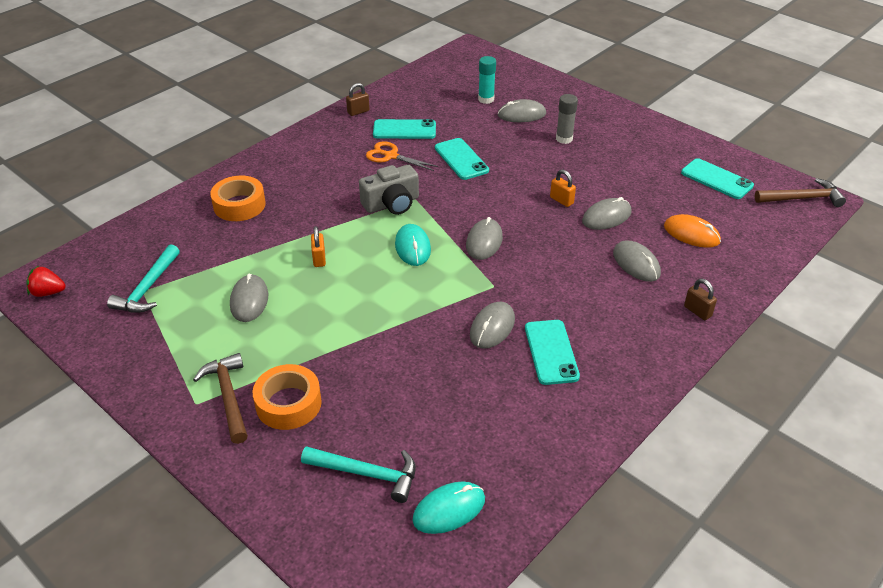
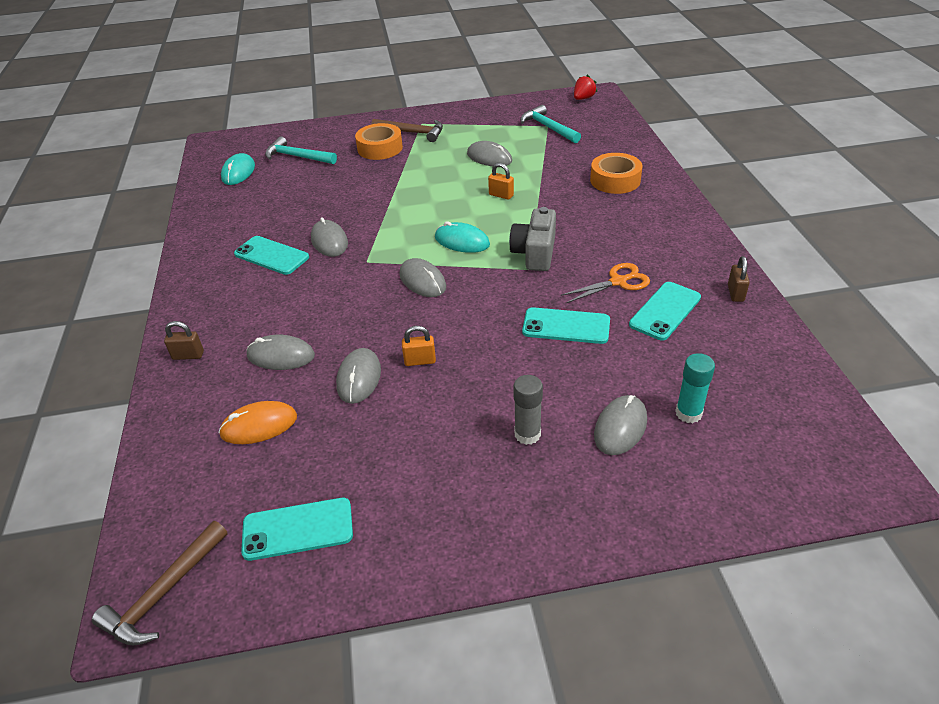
camera: 130 degrees right, 0 degrees up
turquoise hammer [301,446,416,503] -> turquoise hammer turned 60 degrees clockwise [265,136,337,164]

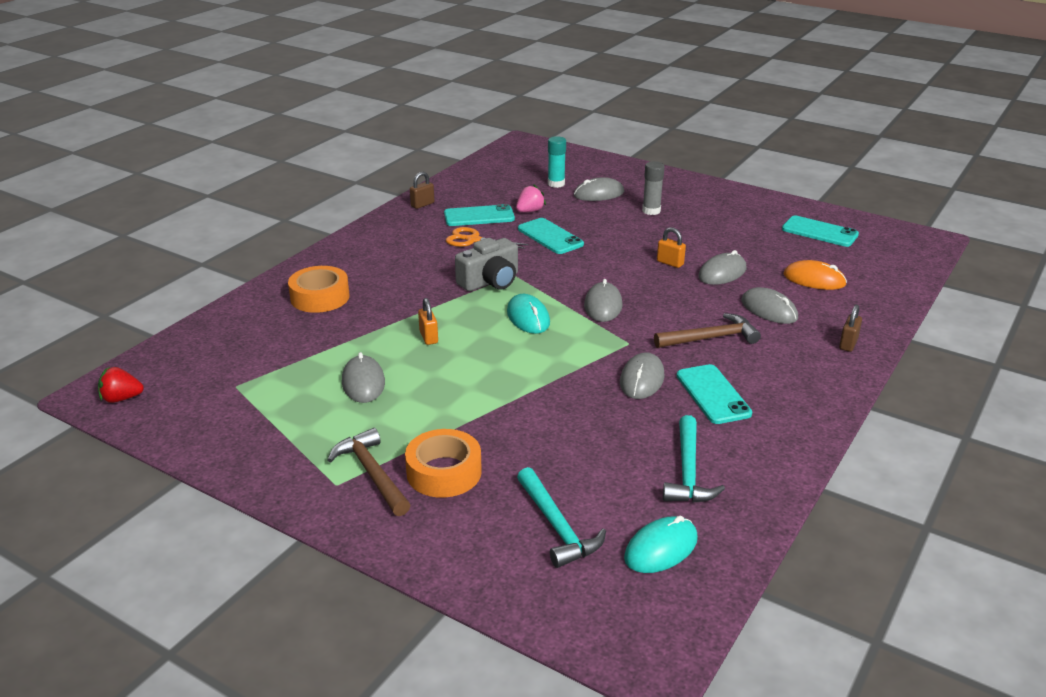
camera: 140 degrees left, 10 degrees down
brown hammer [92,521,227,646] -> brown hammer moved to [654,313,761,348]
brown padlock [164,321,204,360] -> brown padlock turned 75 degrees clockwise [839,304,862,352]
turquoise hammer [520,105,581,143] -> turquoise hammer moved to [663,415,725,503]
none -> pink strawberry [516,184,546,212]

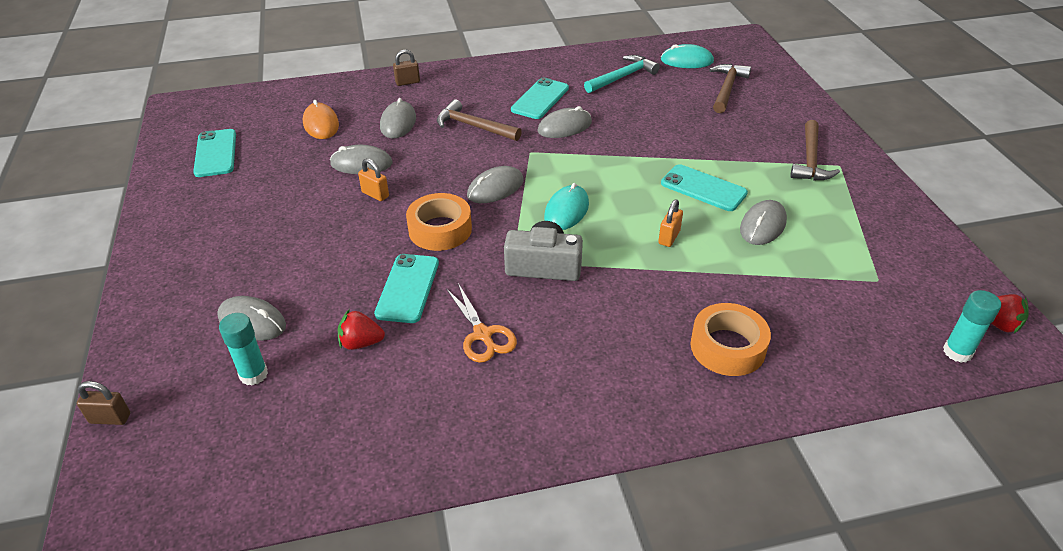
camera: 135 degrees left, 10 degrees up
orange tape [405,429,482,498] -> orange tape moved to [406,193,472,251]
brown padlock [410,172,434,209] -> brown padlock moved to [77,381,130,425]
turquoise phone [444,204,515,226] -> turquoise phone moved to [661,164,748,211]
pink strawberry [516,184,546,212] -> red strawberry [338,309,385,350]
turquoise hammer [517,467,606,568] -> brown hammer [709,64,751,113]
grey glue stick [642,161,665,215] -> none
orange padlock [657,227,686,268] -> orange padlock turned 45 degrees counterclockwise [358,158,389,201]
none -> turquoise glue stick [943,290,1001,363]

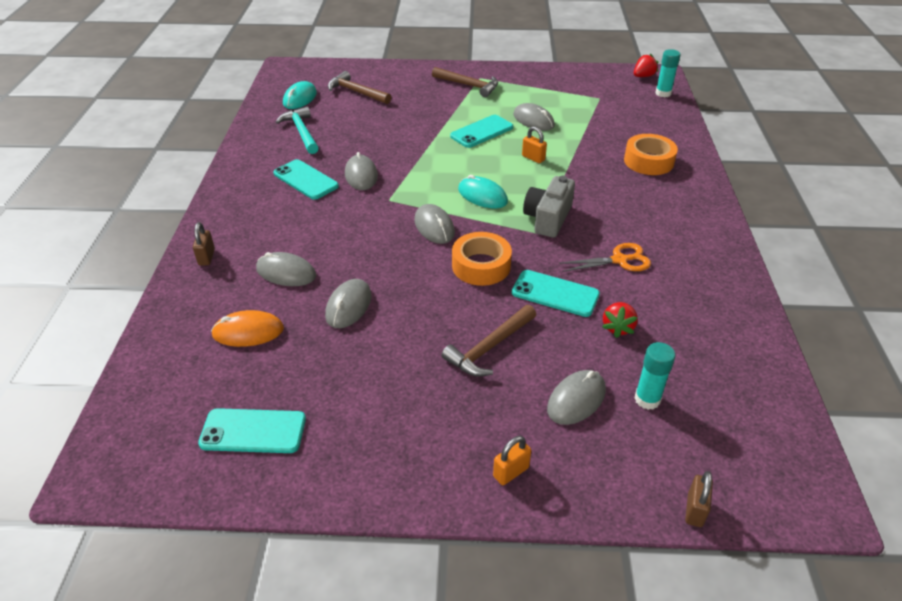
camera: 75 degrees left, 0 degrees up
orange padlock [358,158,389,201] -> orange padlock moved to [493,436,531,485]
brown hammer [437,99,522,141] -> brown hammer moved to [442,305,536,376]

